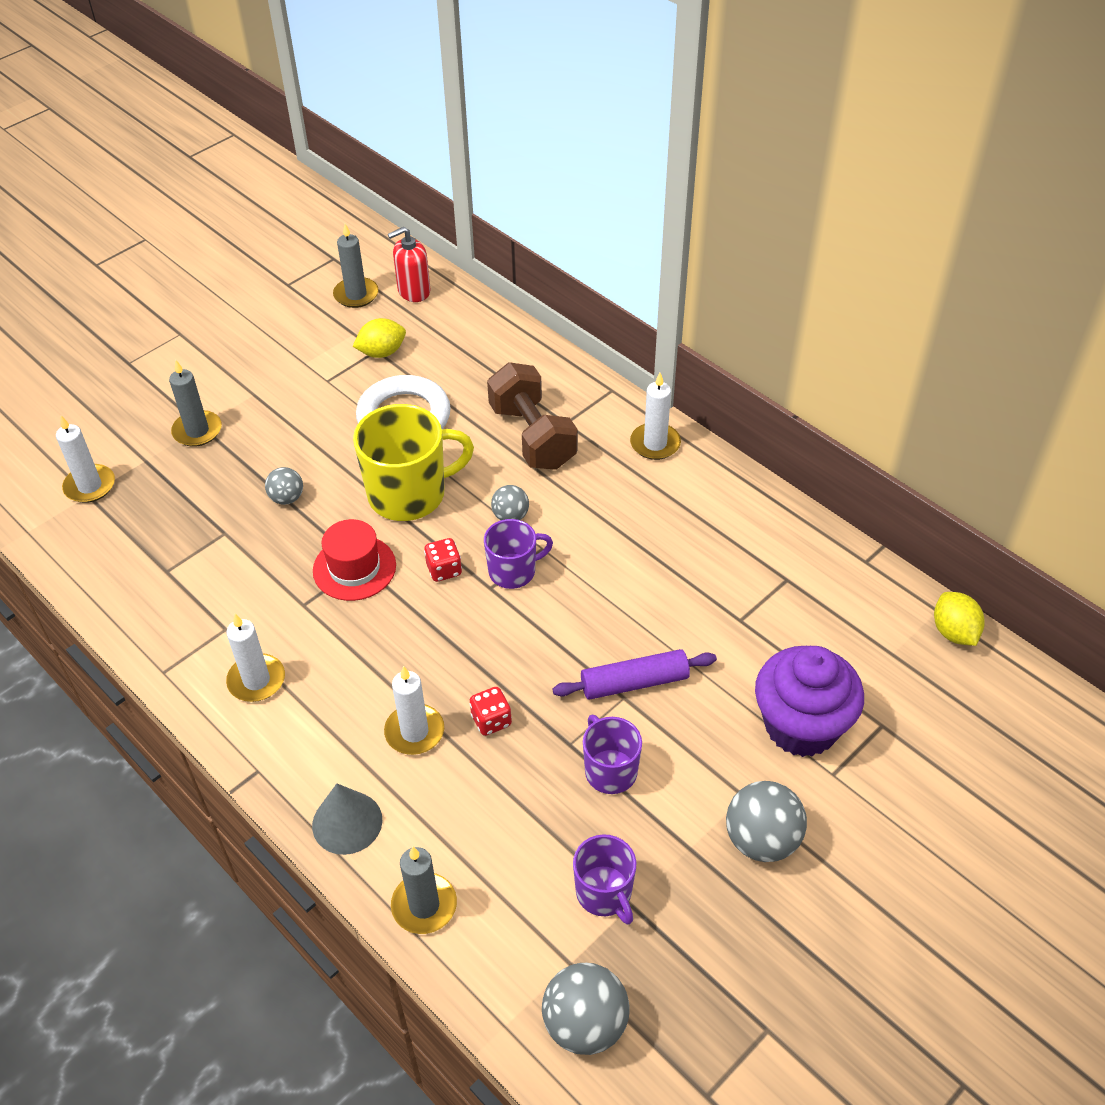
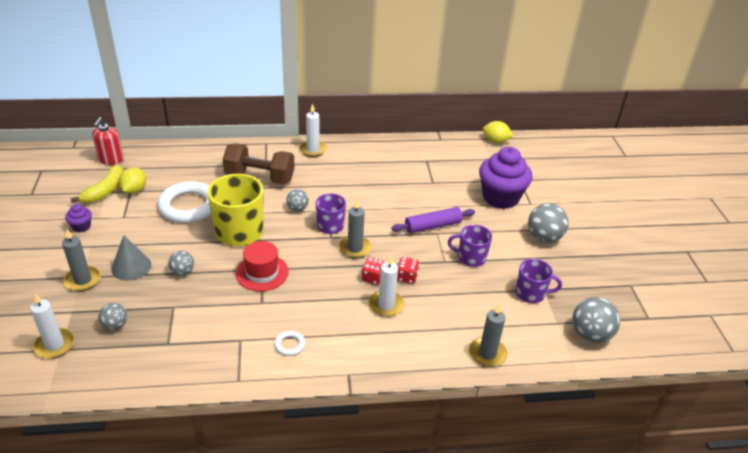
camera: 55 degrees left, 10 degrees down
white candle [226,614,285,702] -> white ring [274,331,305,356]
grey cone [312,783,382,855] -> grey cone moved to [111,235,151,281]
grey candle [333,224,379,308] -> grey candle moved to [339,200,372,258]
red dice [424,538,462,582] -> red dice moved to [362,257,385,285]
purple rolling pin [553,649,717,700] -> purple rolling pin turned 45 degrees clockwise [391,207,475,233]
none -> purple cupcake [65,204,92,232]
none -> yellow banana [70,165,123,203]
none -> grey ball [98,303,127,330]

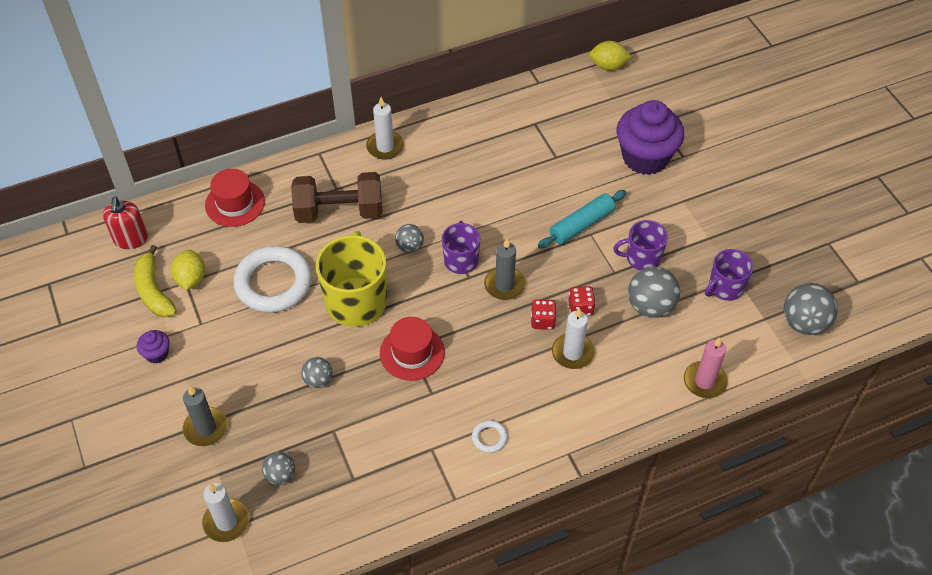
camera: 15 degrees left, 15 degrees up
yellow banana [70,165,123,203] -> yellow banana turned 150 degrees clockwise [134,245,177,317]
grey cone [111,235,151,281] -> none
purple rolling pin [391,207,475,233] -> turquoise rolling pin [538,190,626,249]
grey candle [469,304,507,367] -> pink candle [684,337,727,398]
purple mug [515,259,562,303] -> purple mug turned 150 degrees clockwise [705,249,753,301]
grey ball [528,203,569,243] -> grey ball moved to [628,266,680,318]
none -> red hat [205,169,265,227]

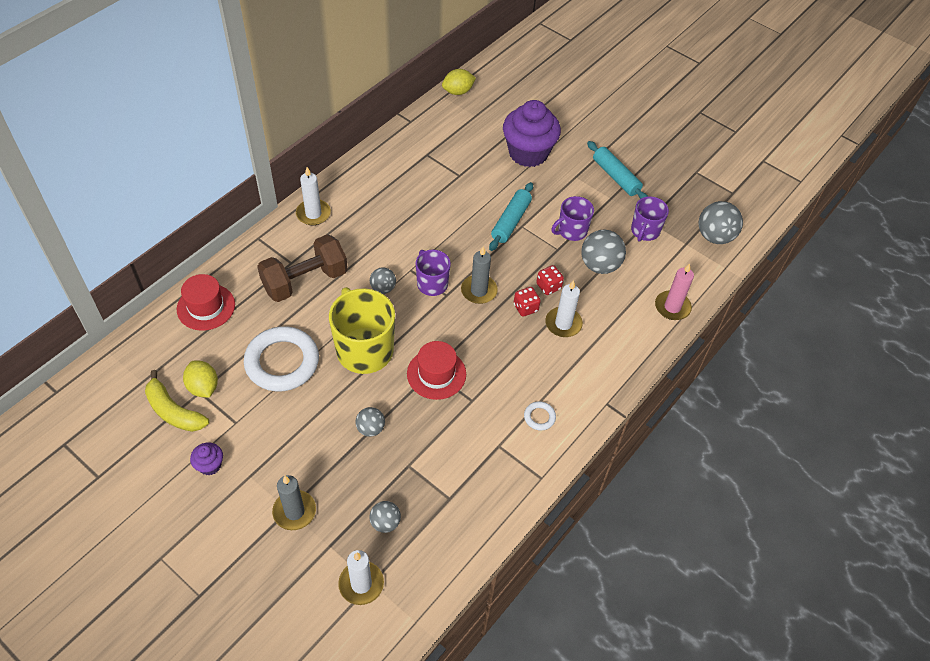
camera: 30 degrees left, 0 degrees up
red soap dispenser [103,197,148,249] -> none
none -> turquoise rolling pin [587,141,648,199]

